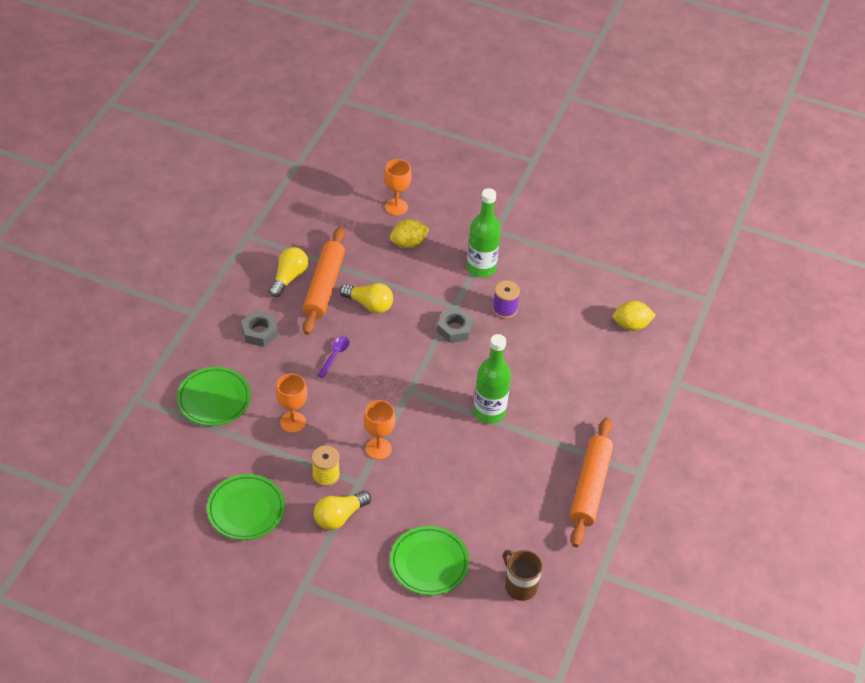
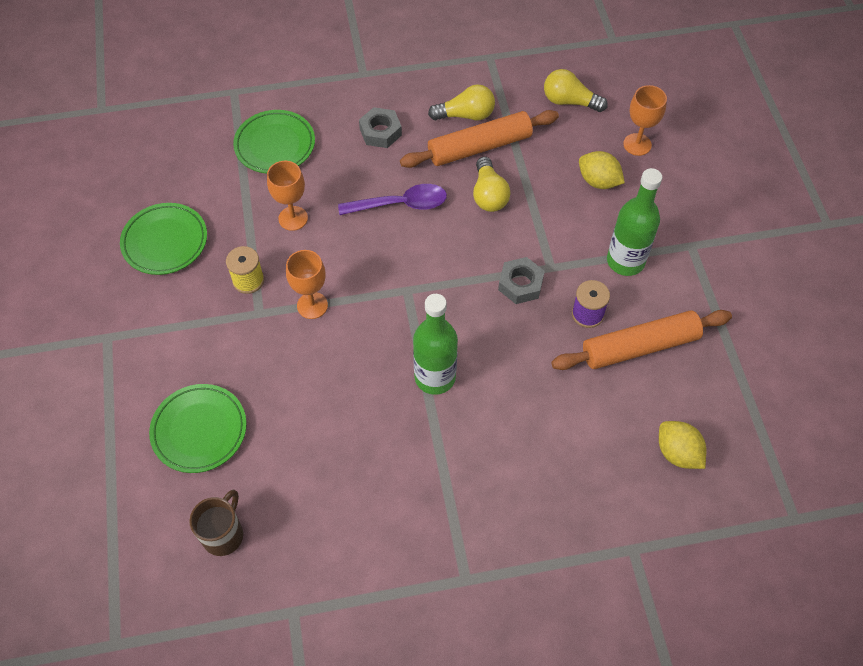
camera: 60 degrees right, 10 degrees up
yellow light bulb [314,491,371,530] -> yellow light bulb moved to [544,69,608,112]
purple spoon [318,336,350,378] -> purple spoon [338,184,447,215], size x1.68
orange rolling pin [570,418,613,547] -> orange rolling pin moved to [551,310,732,370]

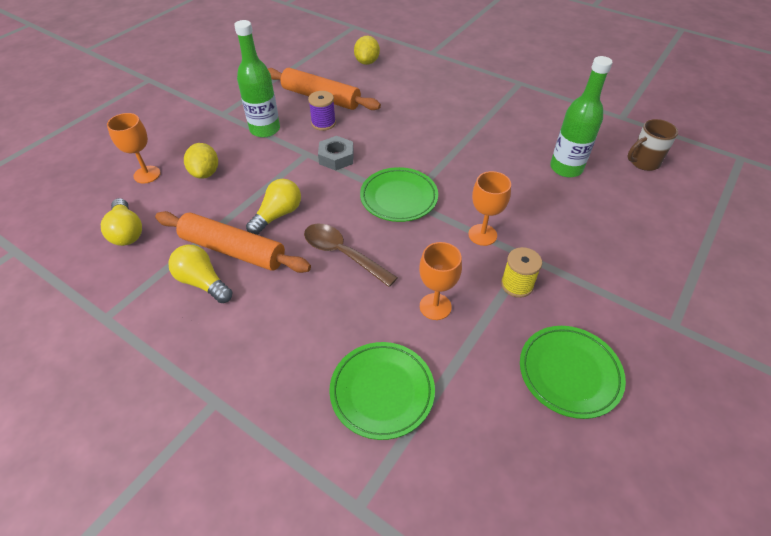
camera: 135 degrees left, 10 degrees down
green plate [149,384,247,473] -> green plate moved to [360,167,438,222]
purple spoon [338,184,447,215] -> brown spoon [304,224,398,287]
grey nut [359,107,402,148] -> none
green bottle [413,294,458,395] -> green bottle moved to [550,56,613,177]

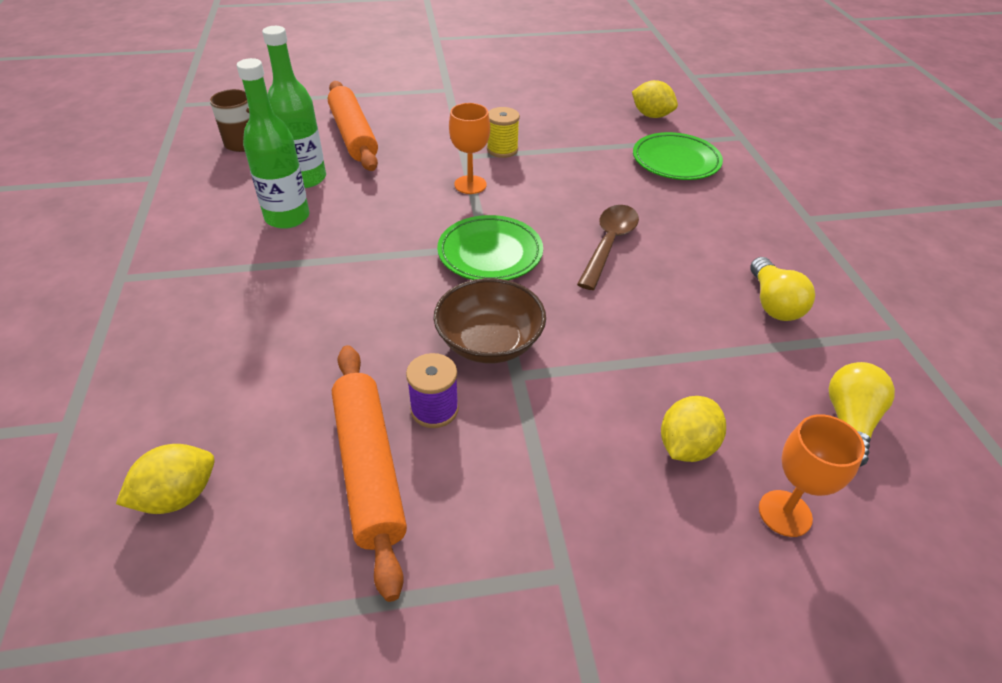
camera: 135 degrees left, 5 degrees down
orange rolling pin [155,211,311,273] -> orange rolling pin moved to [328,81,378,171]
green bottle [234,20,280,138] -> green bottle moved to [237,58,309,229]
yellow light bulb [246,179,301,235] -> none
brown spoon [304,224,398,287] -> brown spoon turned 150 degrees counterclockwise [577,205,639,290]
grey nut [318,136,354,171] -> brown bowl [434,278,546,363]
orange goblet [419,242,462,320] -> none
green plate [520,326,626,419] -> none
none -> yellow lemon [632,80,678,118]

